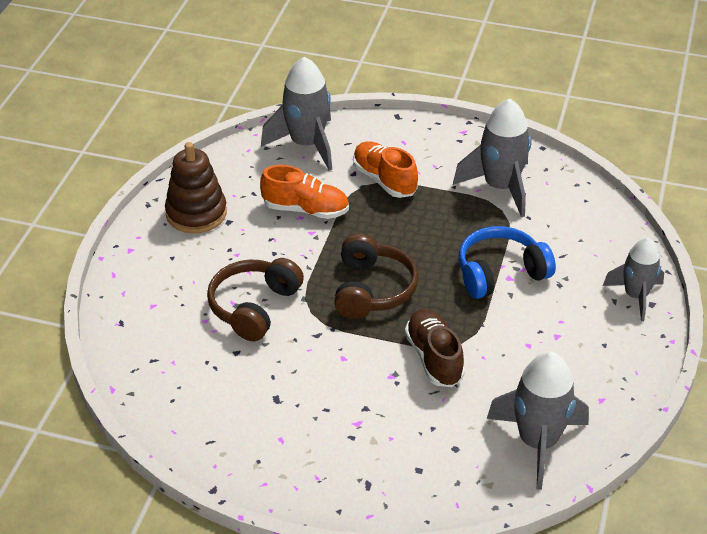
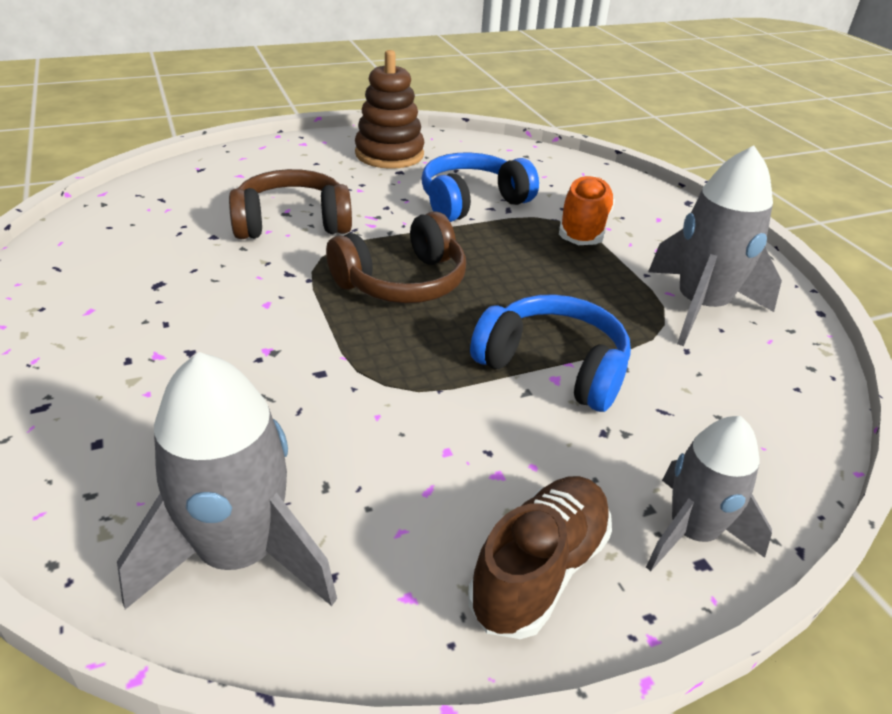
camera: 50 degrees right, 5 degrees down
orange shoe [260,165,349,219] -> blue headphones [421,153,539,222]
grey rocket [261,57,332,170] -> none
brown shoe [405,309,465,387] -> brown shoe moved to [468,476,612,639]

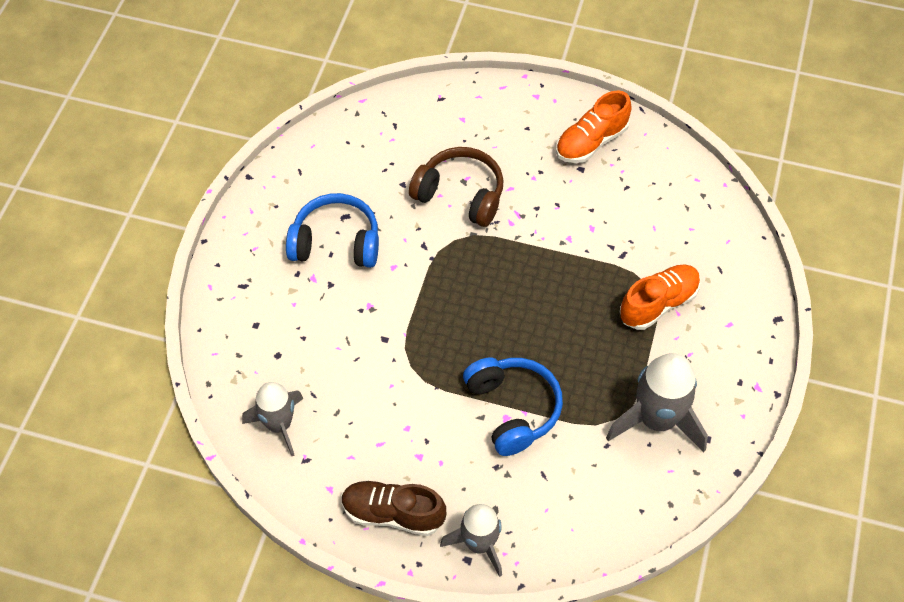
camera: 40 degrees right, 20 degrees up
grey rocket [117,352,337,609] -> grey rocket [242,382,304,456], size x0.67
brown headphones [326,211,466,303] -> none
brown stacking toy [355,50,424,169] -> orange shoe [556,90,632,163]
blue headphones [421,153,539,222] -> blue headphones moved to [286,193,379,268]
brown shoe [468,476,612,639] -> brown shoe turned 150 degrees counterclockwise [341,480,446,536]

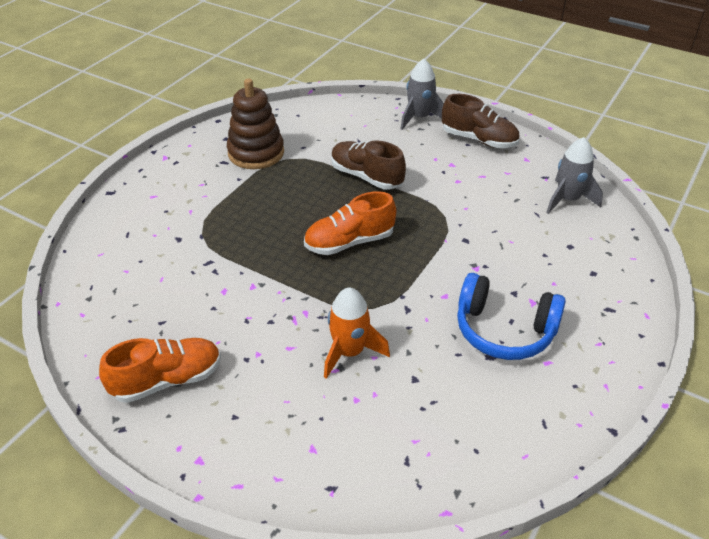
camera: 165 degrees left, 15 degrees down
brown headphones [409,147,503,227] -> orange rocket [324,287,390,379]
blue headphones [463,357,563,456] -> brown shoe [331,140,406,190]
grey rocket [606,353,708,453] -> brown stacking toy [227,78,284,169]
orange shoe [620,264,700,330] -> orange shoe moved to [304,191,396,255]

